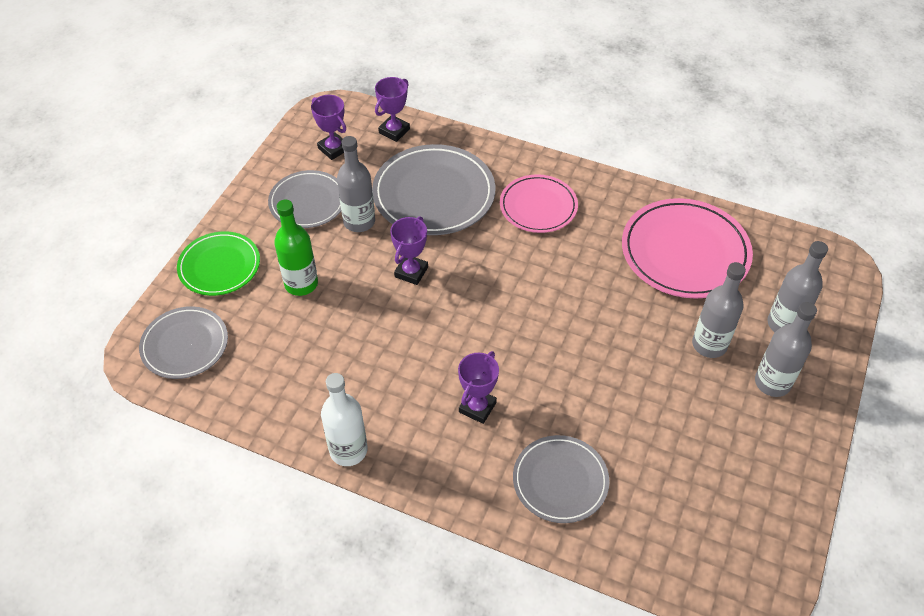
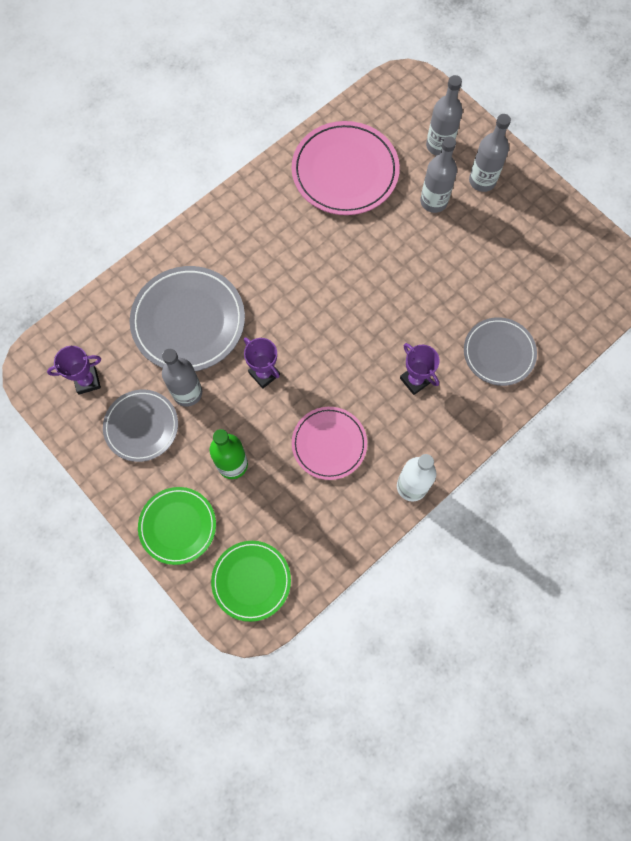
camera: 65 degrees left, 20 degrees up
grey plate [139,306,228,379] -> green plate [211,541,291,622]
purple trophy [375,77,410,142] -> none
pink plate [500,174,578,233] -> pink plate moved to [292,407,367,480]

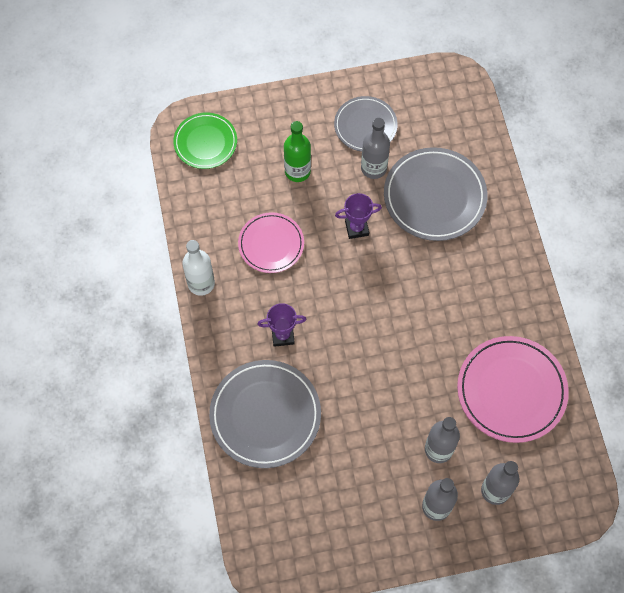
camera: 120 degrees right, 5 degrees down
purple trophy [47,346,101,395] -> none
green plate [138,487,216,565] -> none
grey plate [464,317,537,386] -> grey plate [209,360,321,468], size x1.59

